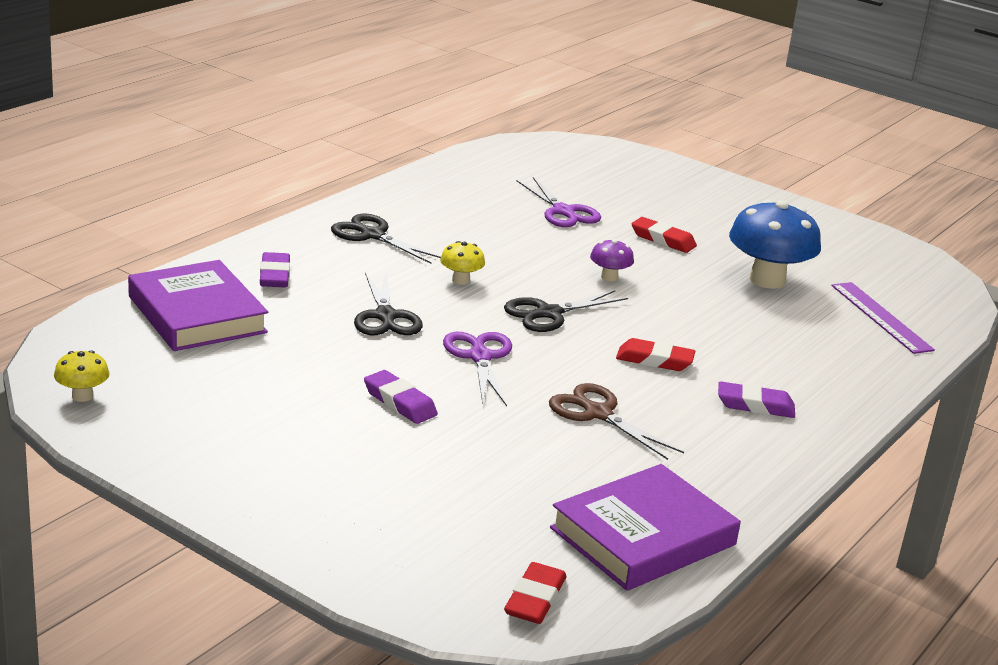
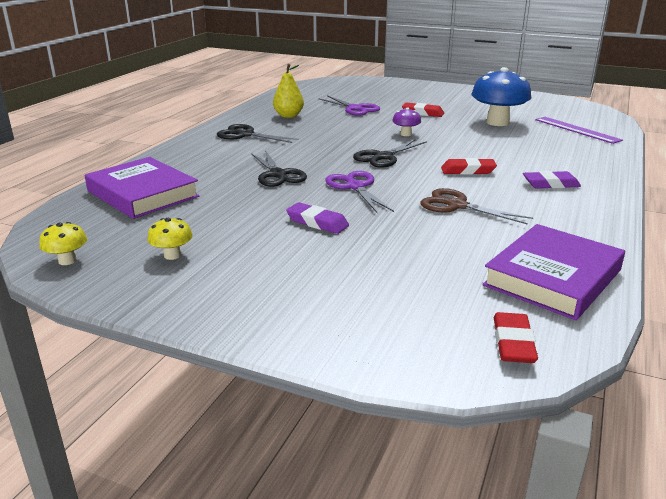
camera: 10 degrees left, 0 degrees up
purple eraser [260,252,290,287] -> none
yellow mushroom [440,241,485,285] -> yellow mushroom moved to [147,218,193,260]
none -> yellow pear [273,64,304,118]

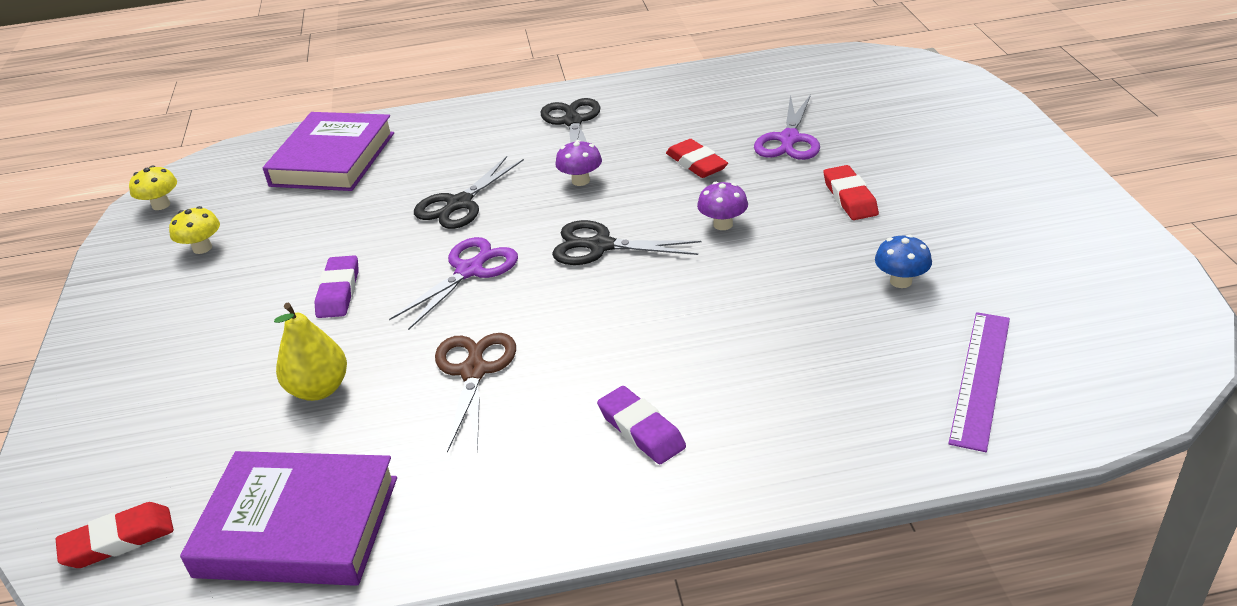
camera: 60 degrees right, 10 degrees up
yellow pear [273,64,304,118] -> yellow pear moved to [274,303,347,401]
red eraser [441,158,497,175] -> red eraser moved to [666,139,728,178]
blue mushroom [472,67,531,126] -> blue mushroom [875,235,932,288], size x0.47
none -> purple mushroom [555,140,602,186]

